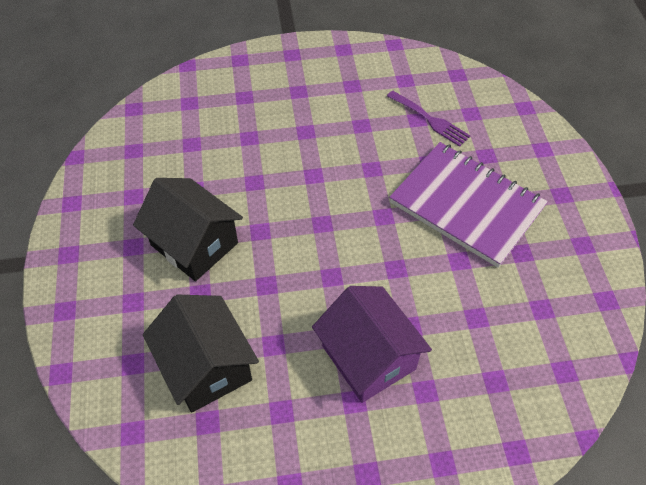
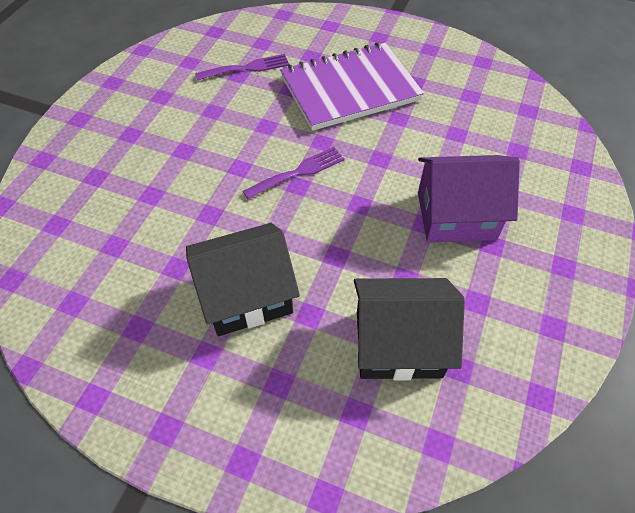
camera: 60 degrees left, 0 degrees up
none -> purple fork [243,147,345,199]

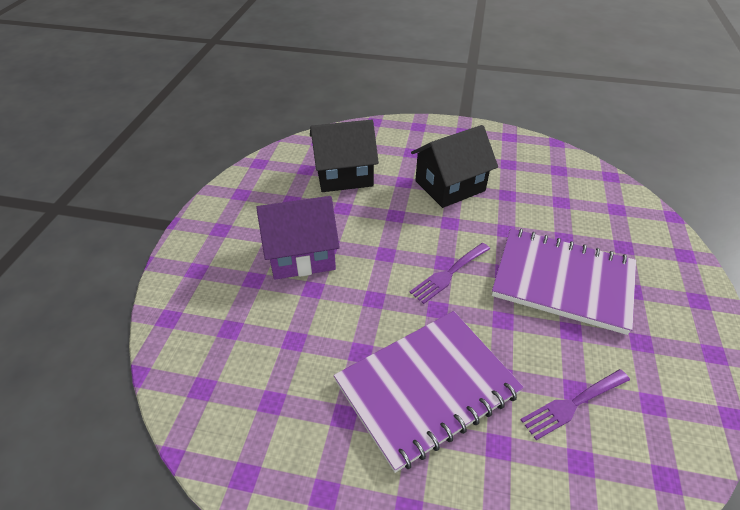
camera: 170 degrees right, 10 degrees down
none -> purple notebook [492,228,636,335]

